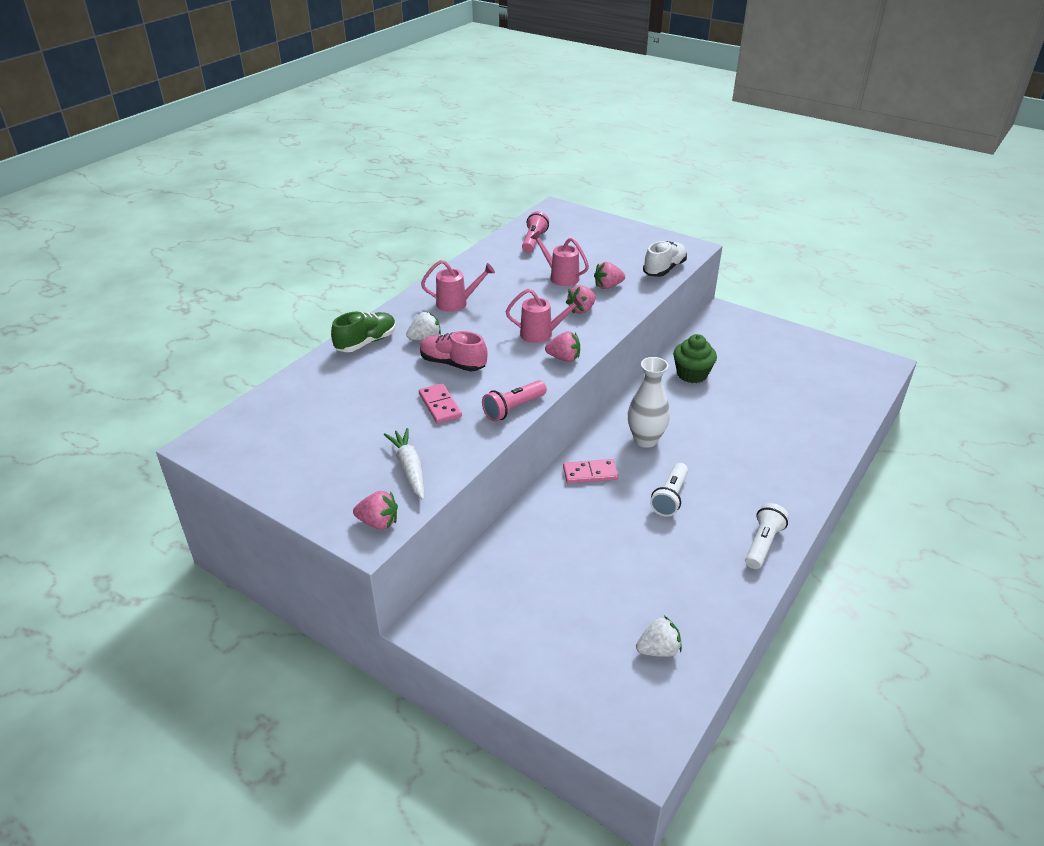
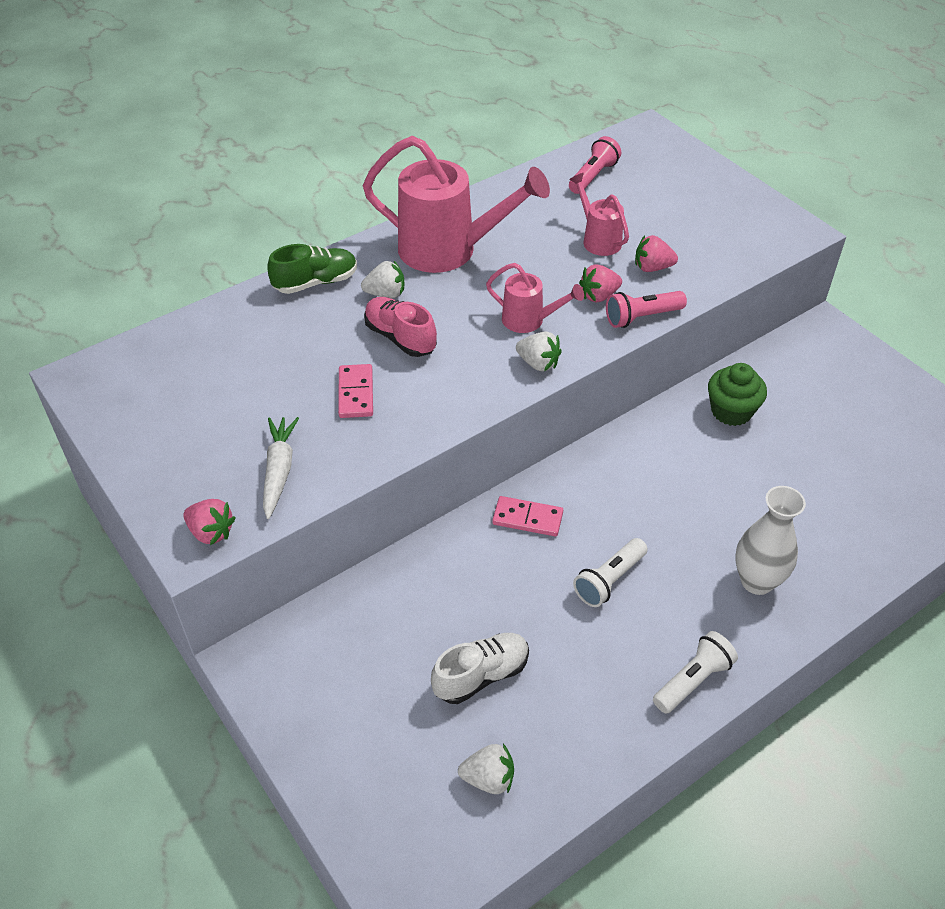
camera: 20 degrees right, 10 degrees up
pink watering can [421,260,495,312] -> pink watering can [363,136,550,273], size x1.97
pink flashlight [482,380,547,421] -> pink flashlight moved to [606,291,687,328]
pink strawberry [545,331,580,362] -> white strawberry [516,331,562,372]
white vase [628,357,670,448] -> white vase moved to [735,486,806,595]
white shoe [643,241,687,277] -> white shoe moved to [431,633,529,704]

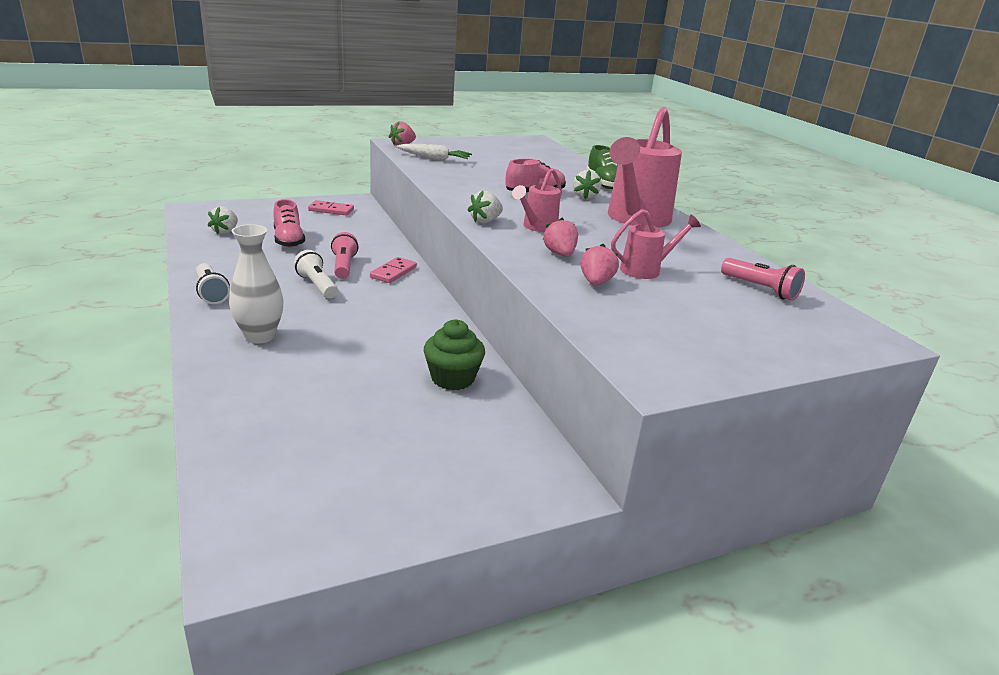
camera: 100 degrees right, 20 degrees down
pink domino [338,364,373,418] -> pink domino moved to [308,200,354,216]
white shoe [431,633,529,704] -> pink shoe [273,199,305,248]
pink flashlight [606,291,687,328] -> pink flashlight moved to [331,232,359,279]

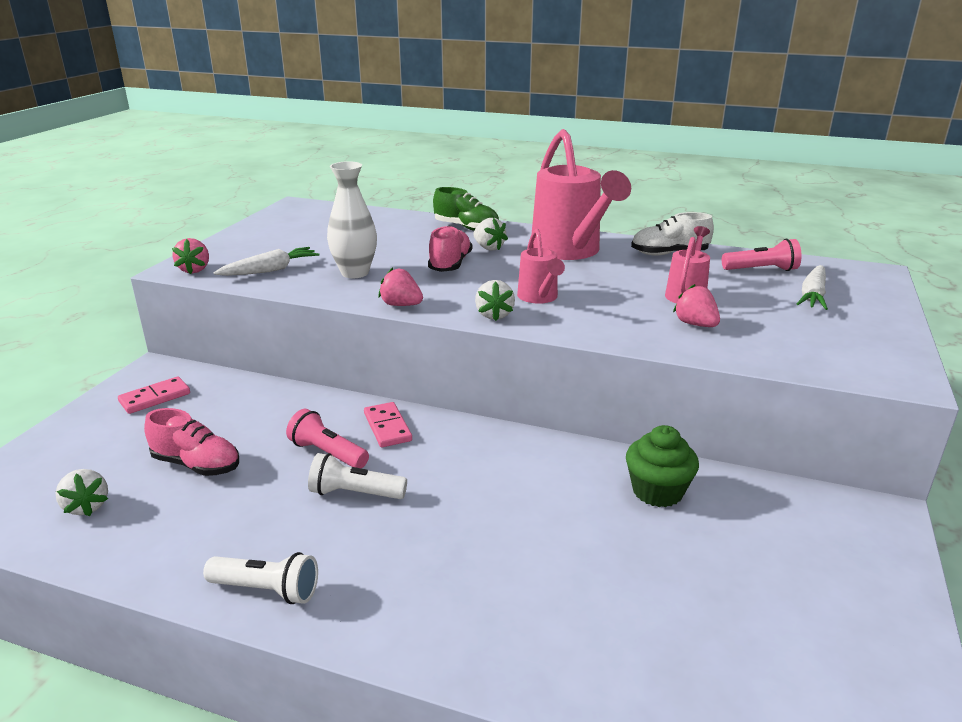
camera: 45 degrees left, 0 degrees up
white vase [229,224,284,343] -> white vase moved to [327,161,377,278]
pink strawberry [543,218,578,257] -> pink strawberry moved to [379,268,423,306]
none -> white shoe [631,212,714,256]
none -> white carrot [797,265,828,310]

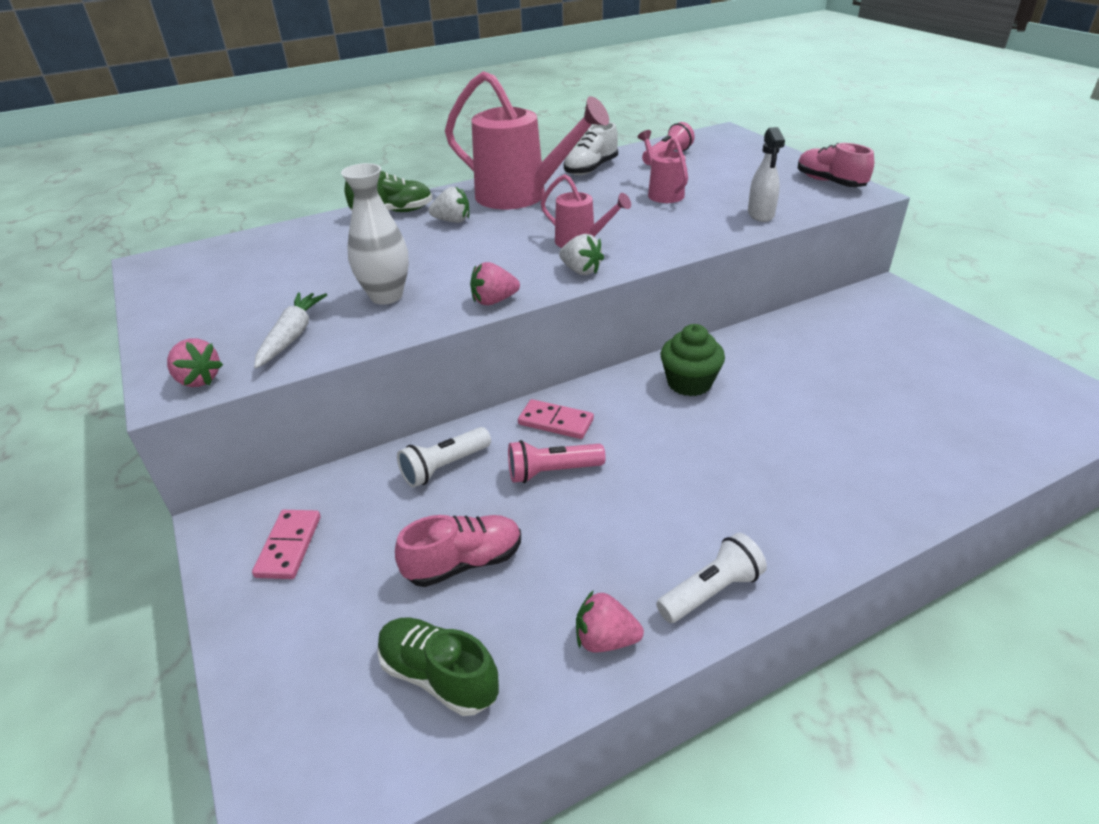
camera: 45 degrees left, 10 degrees up
white strawberry [55,469,108,516] -> green shoe [377,617,499,716]
white flashlight [308,453,407,499] -> white flashlight moved to [397,427,491,488]
pink shoe [428,226,472,272] -> pink shoe moved to [798,143,874,187]
green cupcake [626,425,699,507] -> green cupcake moved to [661,324,725,396]
pink strawberry [673,284,720,327] -> pink strawberry moved to [576,590,644,652]
white carrot [797,265,828,310] -> none
none -> white spray bottle [748,127,785,222]

